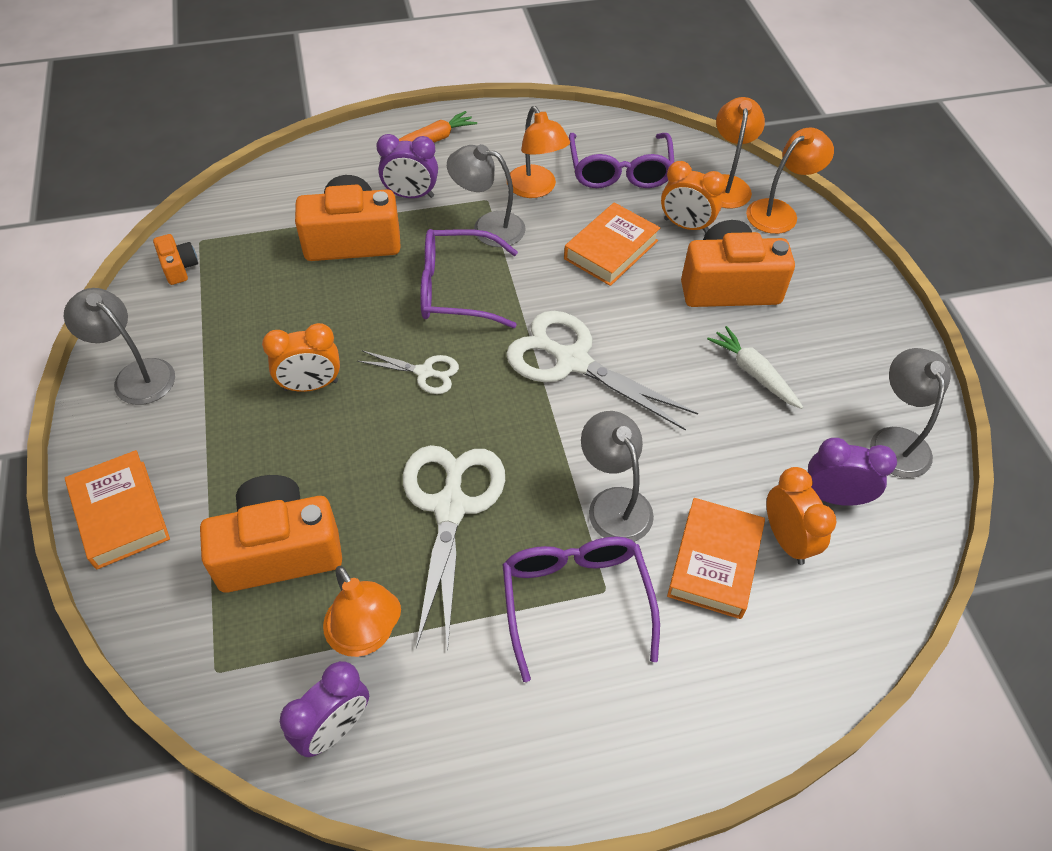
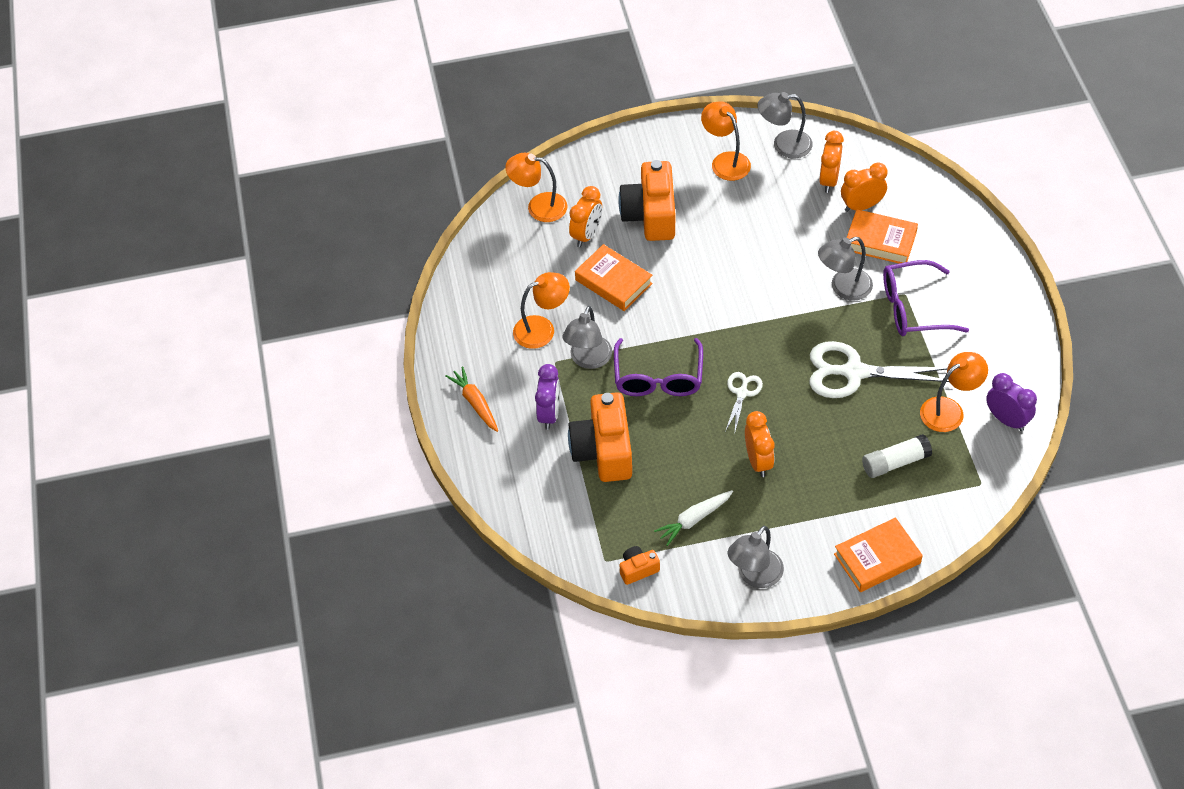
camera: 85 degrees left, 0 degrees up
orange camera [200,475,342,593] -> white glue stick [862,434,932,478]
white scissors [506,311,698,431] -> none
purple glasses [569,133,674,188] -> none
white carrot [707,326,803,409] -> white carrot moved to [654,490,733,546]
orange lamp [746,128,834,234] -> orange lamp moved to [701,101,751,181]
purple clock [808,438,897,506] -> orange clock [819,131,844,193]

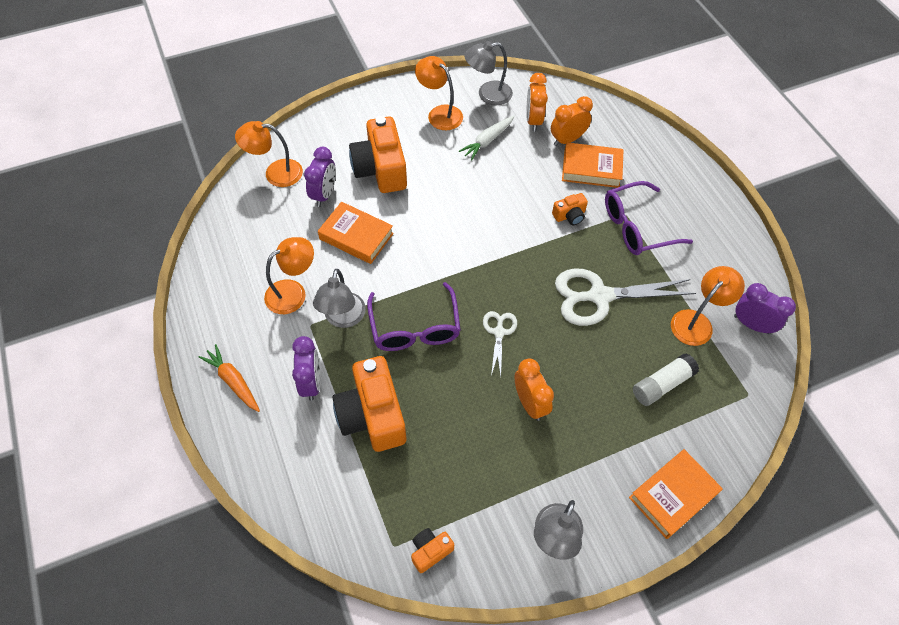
camera: 15 degrees left, 5 degrees up
orange clock [569,186,602,247] -> purple clock [304,147,336,207]
white carrot [654,490,733,546] -> white carrot moved to [459,116,514,160]
grey lamp [818,237,873,301] -> orange camera [552,193,588,225]

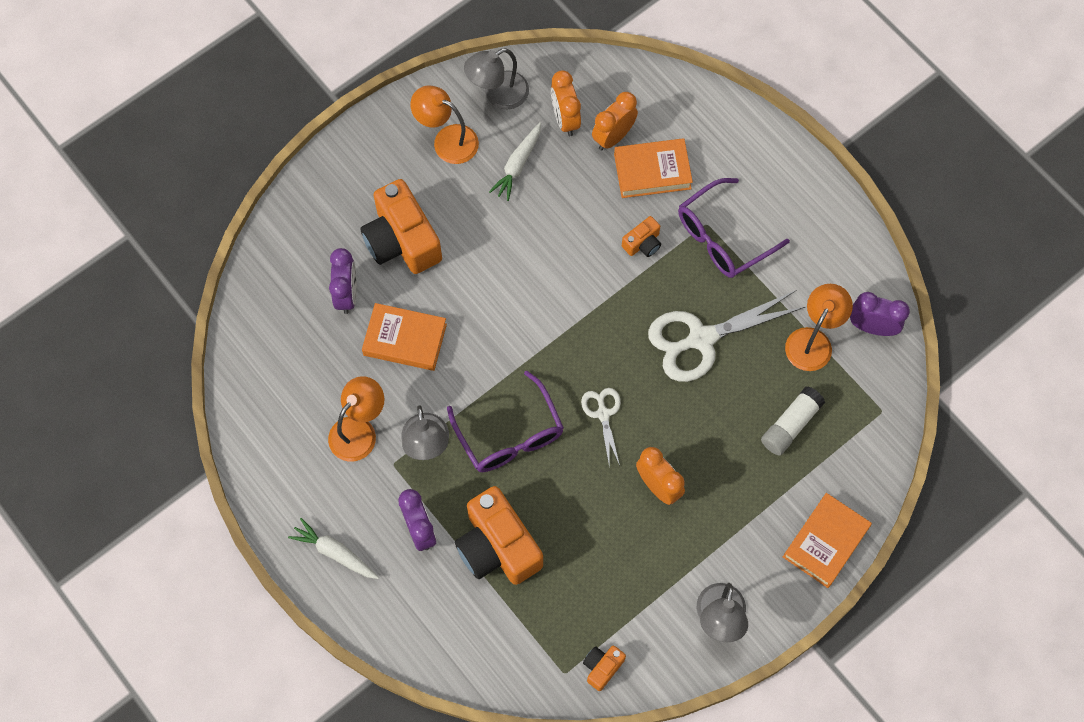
camera: 15 degrees left, 10 degrees up
orange carrot [199,344,260,412] -> white carrot [288,518,379,579]
orange lamp [235,121,303,187] -> none

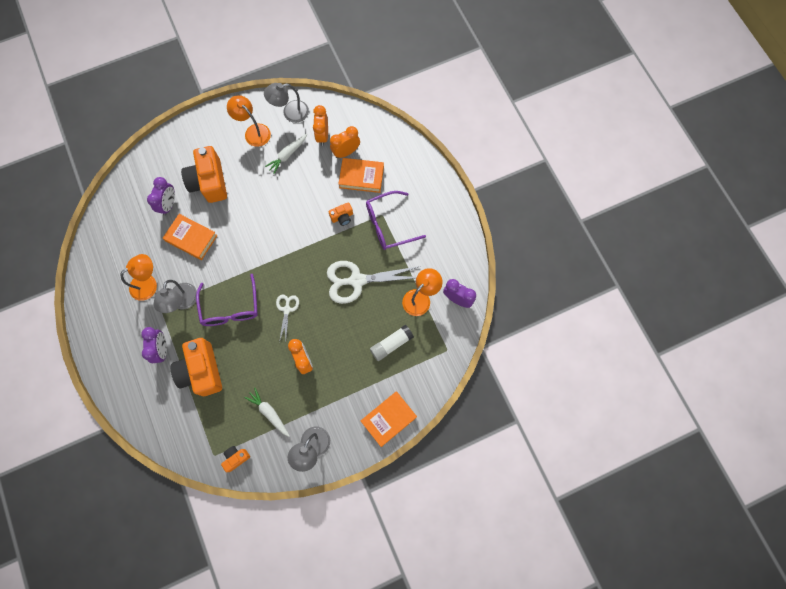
camera: 15 degrees right, 5 degrees up
white carrot [288,518,379,579] -> white carrot moved to [244,388,290,437]

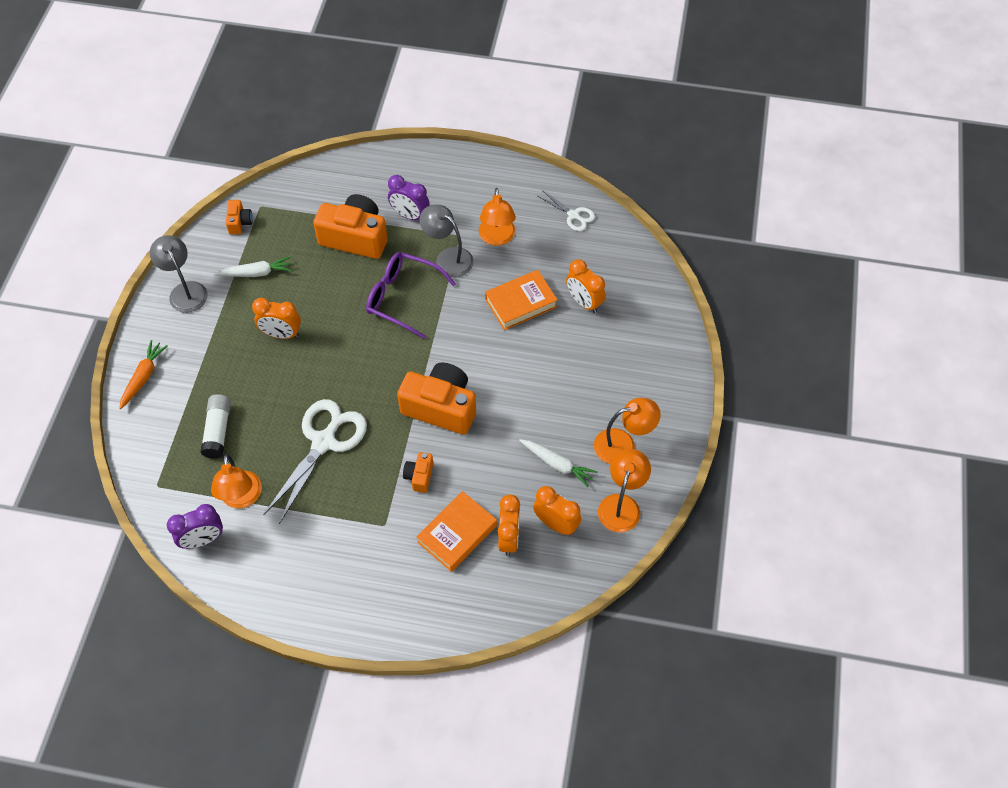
camera: 125 degrees right, 15 degrees down
purple clock [147,177,175,216] -> orange clock [566,259,606,313]
orange camera [181,146,227,203] -> orange camera moved to [397,362,476,435]
grey lamp [264,83,309,123] -> orange lamp [598,449,651,532]
white carrot [265,134,307,174] -> white carrot turned 135 degrees clockwise [519,439,598,487]
white scissors [276,294,299,342] -> white scissors moved to [538,190,595,231]
orange book [361,391,417,447] -> orange carrot [119,340,168,409]
purple glasses [366,191,426,250] -> none

